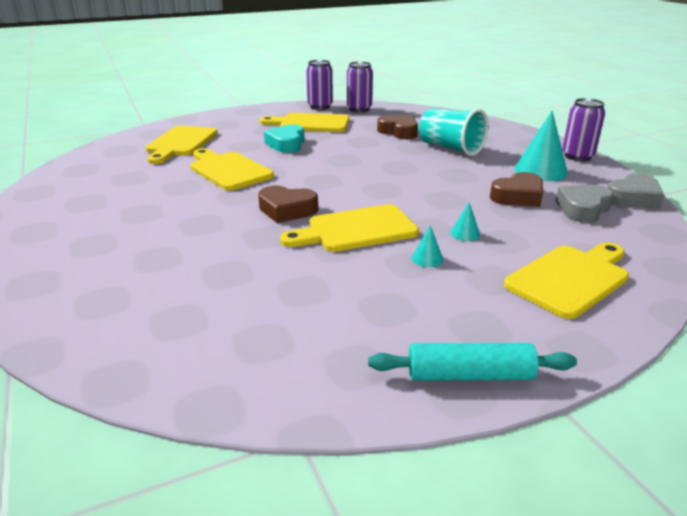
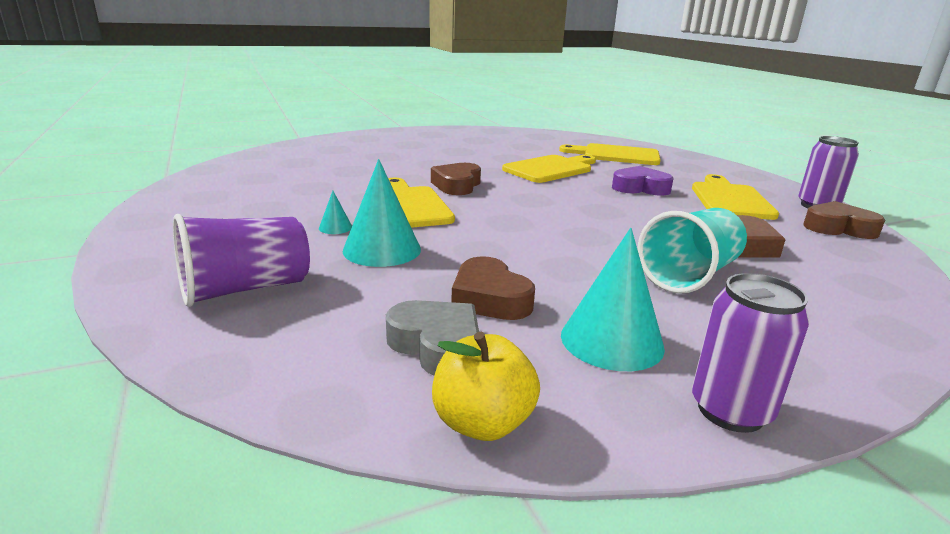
camera: 90 degrees right, 5 degrees down
turquoise heart [264,124,305,153] -> purple heart [612,166,673,196]
purple can [347,61,373,112] -> brown heart [803,201,885,239]
turquoise rolling pin [368,343,577,380] -> none
turquoise cone [450,202,480,241] -> turquoise cone [343,159,421,267], size x2.17
yellow cutting board [504,242,629,319] -> purple cup [173,214,310,307]
grey heart [607,173,664,208] -> yellow apple [432,332,540,441]

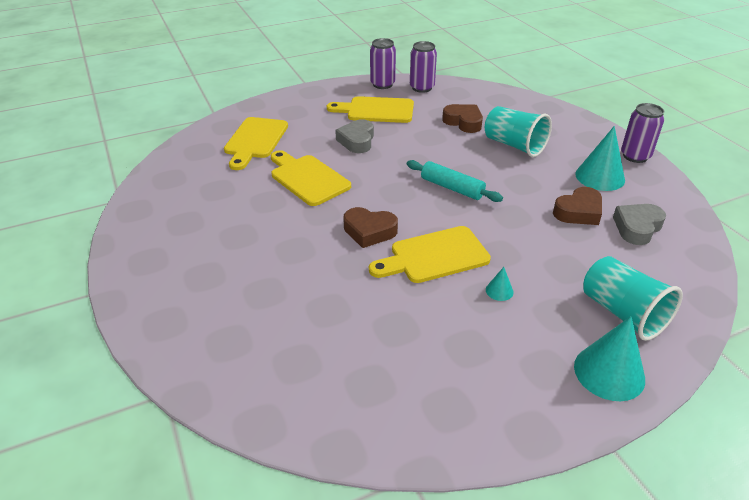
camera: 90 degrees left, 15 degrees up
purple cup [173,214,310,307] -> turquoise cup [583,256,683,341]
turquoise cone [343,159,421,267] -> turquoise cone moved to [574,316,645,401]
yellow apple [432,332,540,441] -> none
purple heart [612,166,673,196] -> grey heart [335,119,374,153]
brown heart [803,201,885,239] -> purple can [410,41,437,93]
none -> turquoise rolling pin [407,160,503,202]

